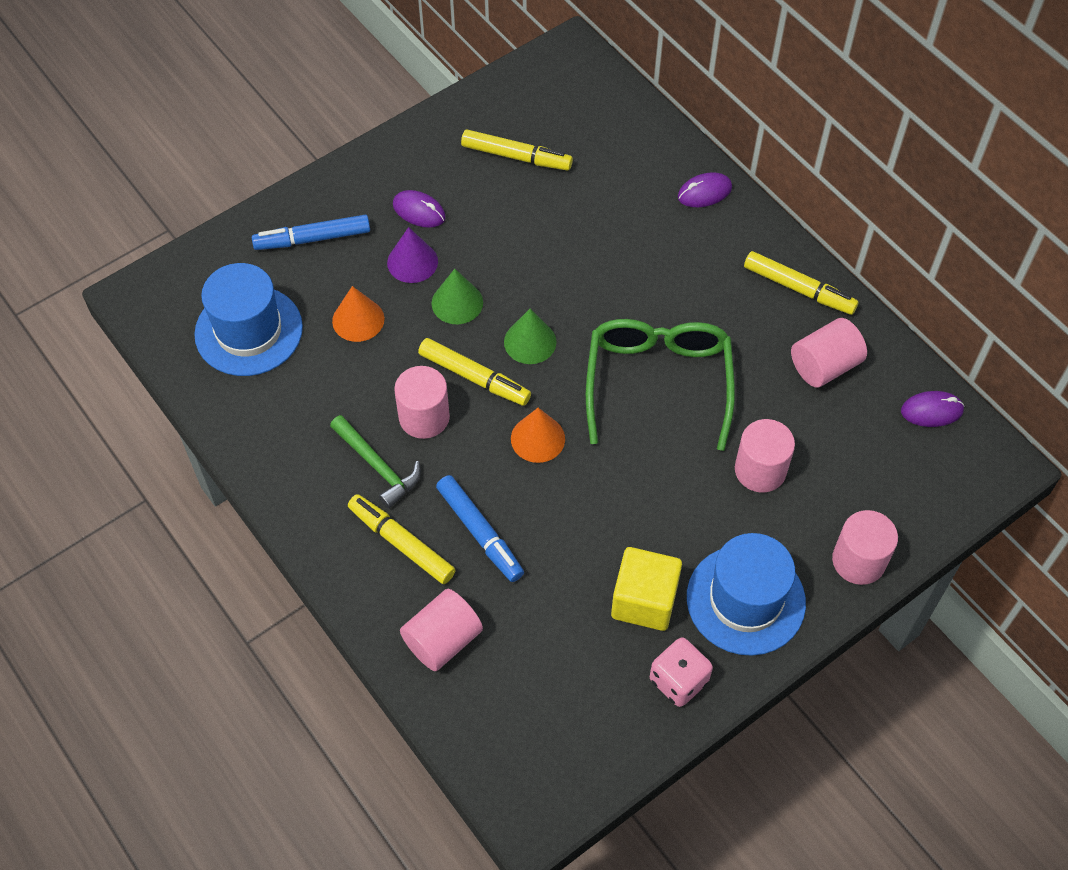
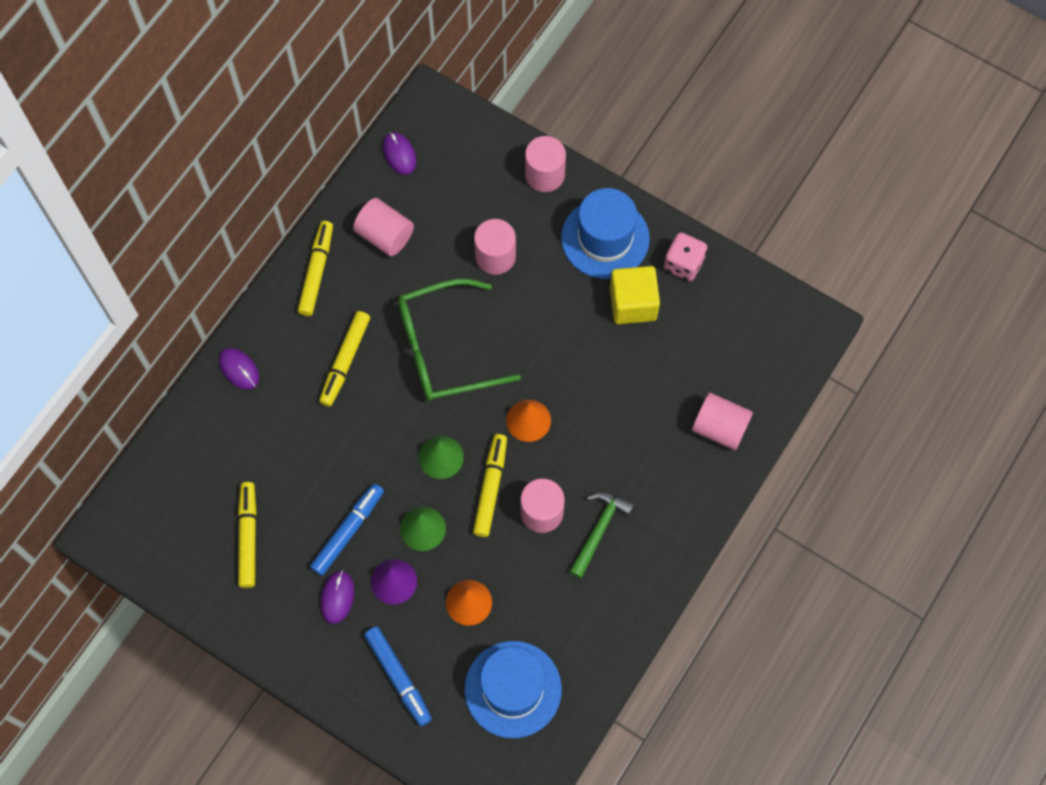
camera: 110 degrees left, 10 degrees up
yellow marker [348,494,456,584] -> yellow marker moved to [319,311,370,407]
blue marker [436,475,524,582] -> blue marker moved to [310,484,384,576]

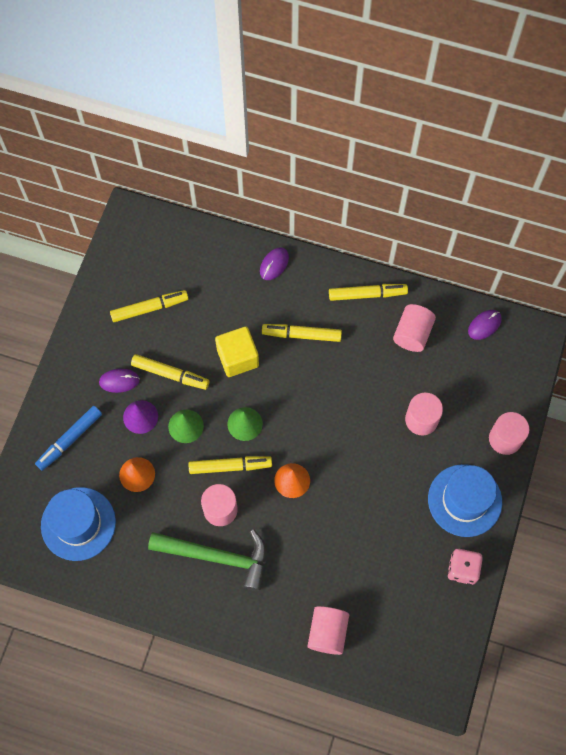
camera: 75 degrees right, 0 degrees up
blue marker [310,484,384,576] -> yellow marker [131,354,209,390]
green glasses [398,279,521,401] -> none
green hammer [569,491,634,579] -> green hammer [148,529,267,591], size x1.59
yellow cube [610,266,660,324] -> yellow cube moved to [215,327,259,377]

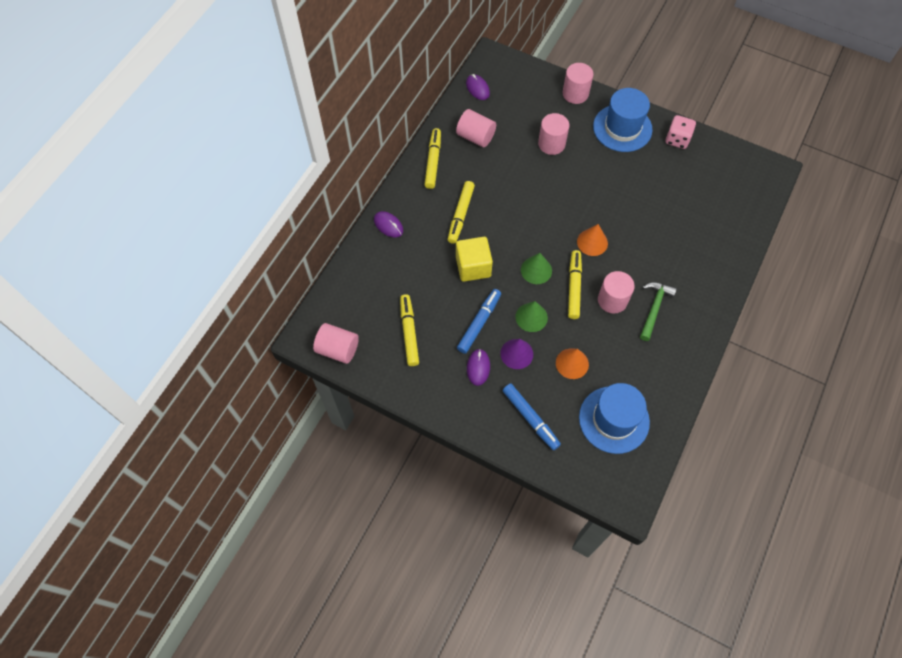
camera: 80 degrees left, 5 degrees down
yellow marker [131,354,209,390] -> blue marker [457,289,501,354]
green hammer [148,529,267,591] -> green hammer [640,282,677,341], size x0.63
pink cylinder [308,606,349,655] -> pink cylinder moved to [313,323,359,364]

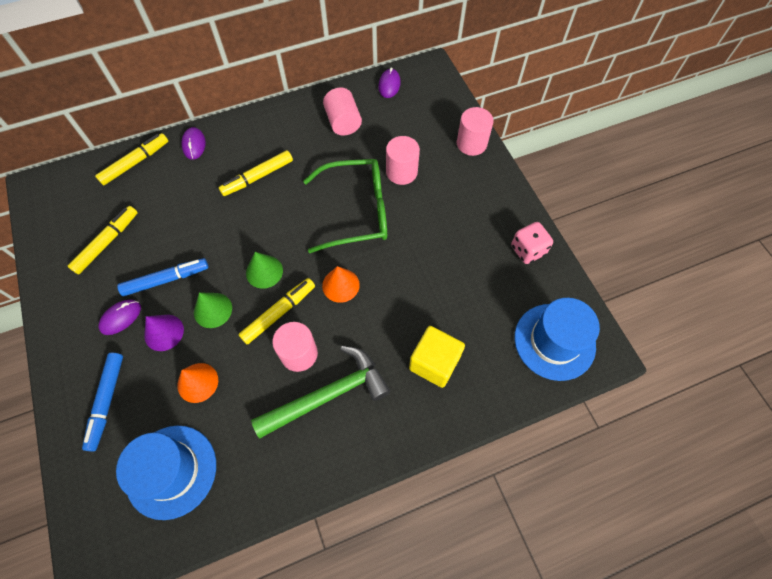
camera: 40 degrees right, 0 degrees up
pink cylinder [313,323,359,364] -> none
yellow marker [424,128,441,189] -> yellow marker moved to [95,133,168,185]
yellow cube [456,237,493,282] -> yellow cube moved to [409,326,465,388]
blue hat [593,88,653,152] -> blue hat moved to [514,298,600,381]
green hammer [640,282,677,341] -> green hammer [251,346,391,439], size x1.59
none -> green glasses [303,159,387,253]

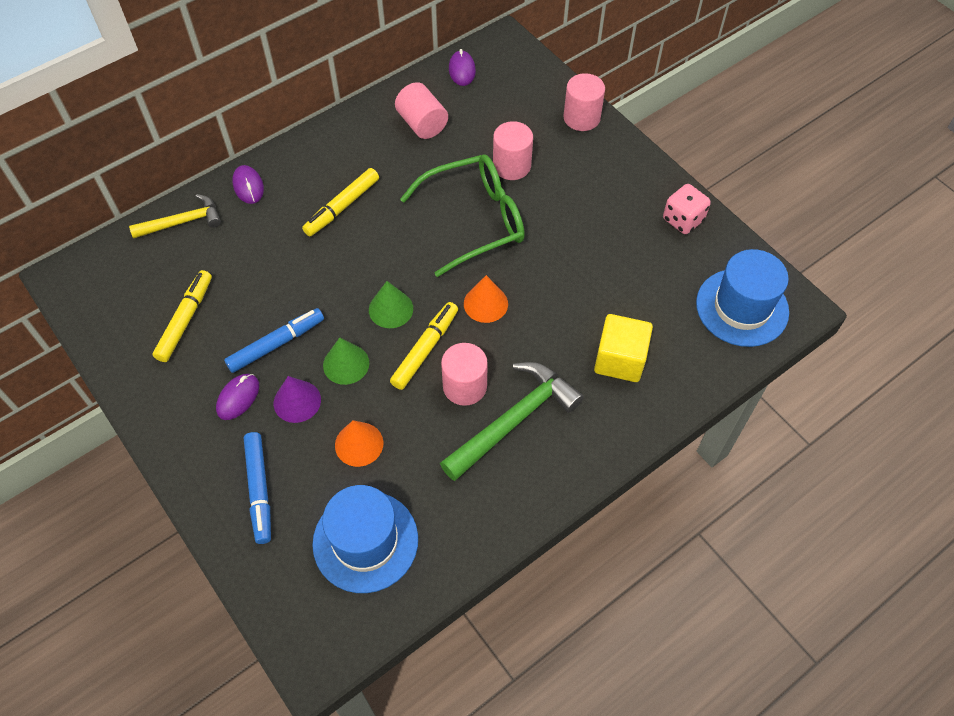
camera: 15 degrees left, 5 degrees down
yellow marker [95,133,168,185] -> yellow hammer [129,194,221,238]

